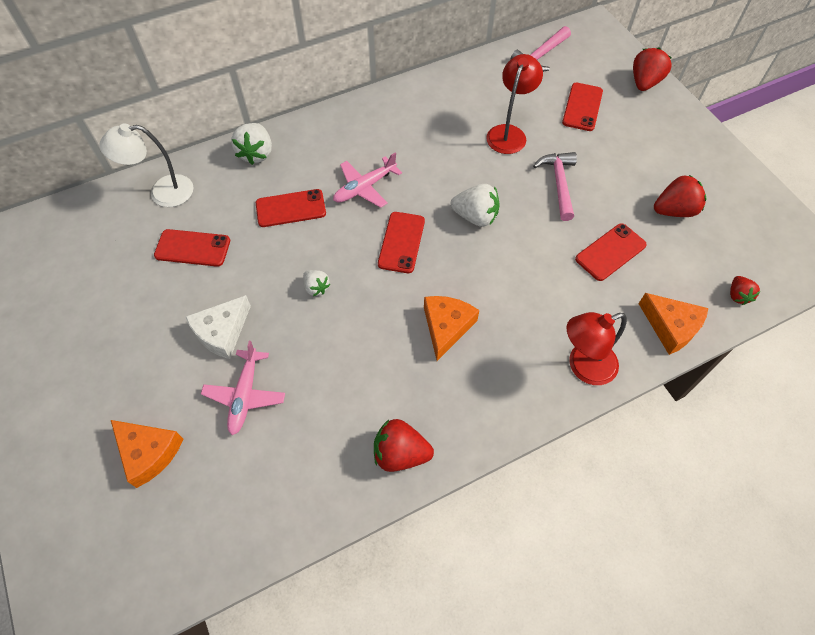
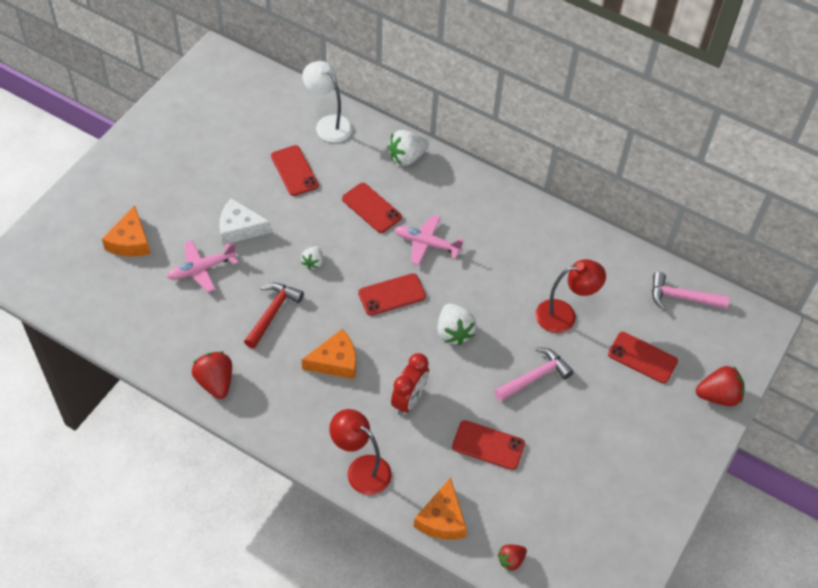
camera: 55 degrees right, 5 degrees down
red phone [562,83,603,131] -> red phone turned 45 degrees clockwise [608,332,678,383]
red strawberry [654,175,707,217] -> none
none -> red hammer [244,283,304,348]
none -> red clock [391,353,429,415]

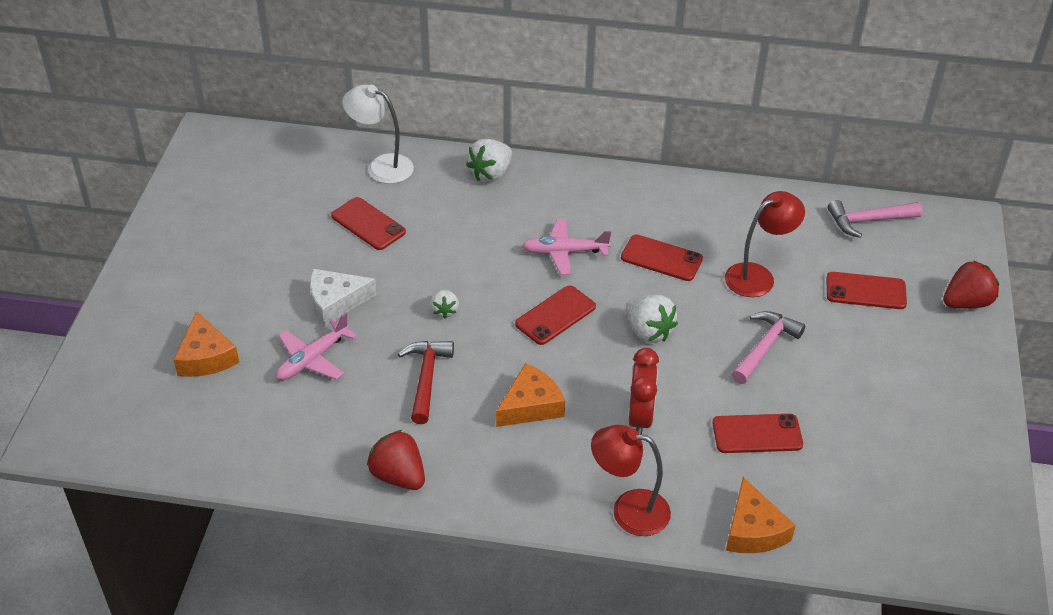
camera: 20 degrees left, 10 degrees down
red phone [342,183,402,233] -> red phone moved to [621,234,703,281]
red strawberry [497,545,527,571] -> none

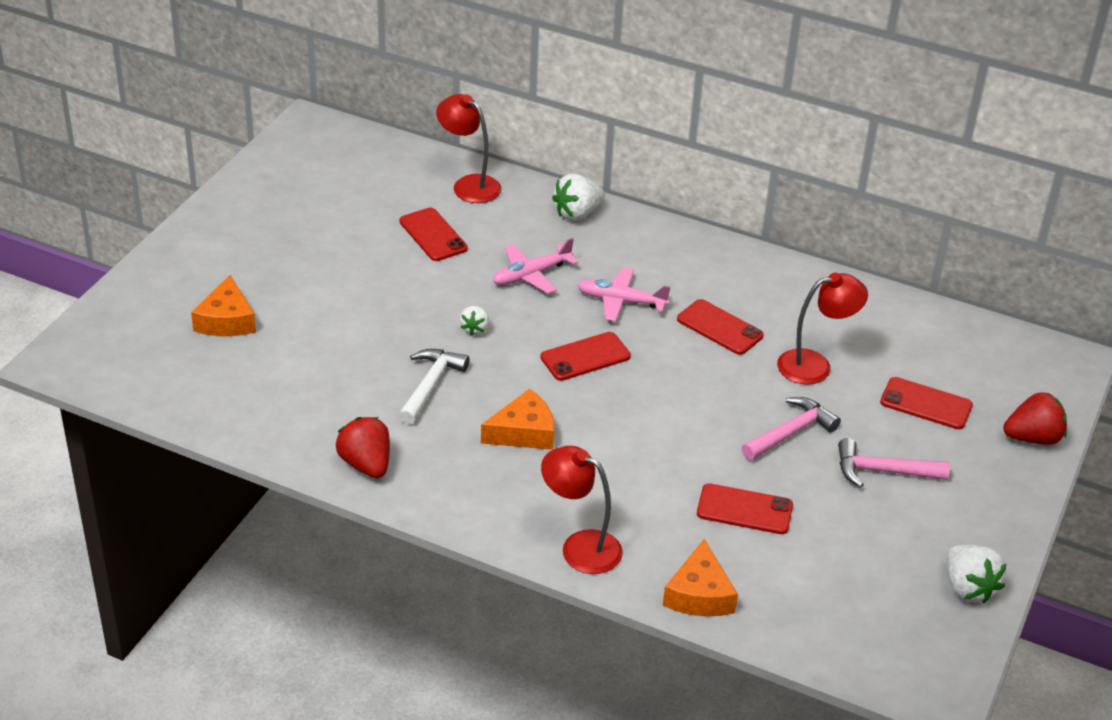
camera: 15 degrees right, 5 degrees down
pink plane [276,313,357,380] -> pink plane moved to [493,238,578,294]
white cheese [310,269,377,326] -> none
white lamp [343,85,414,184] -> red lamp [436,94,502,203]
red hammer [398,341,454,424] -> white hammer [398,349,469,425]
white strawberry [626,295,678,343] -> white strawberry moved to [947,545,1007,604]
red clock [629,348,659,435] -> none
pink hammer [828,200,923,238] -> pink hammer moved to [838,438,950,488]

